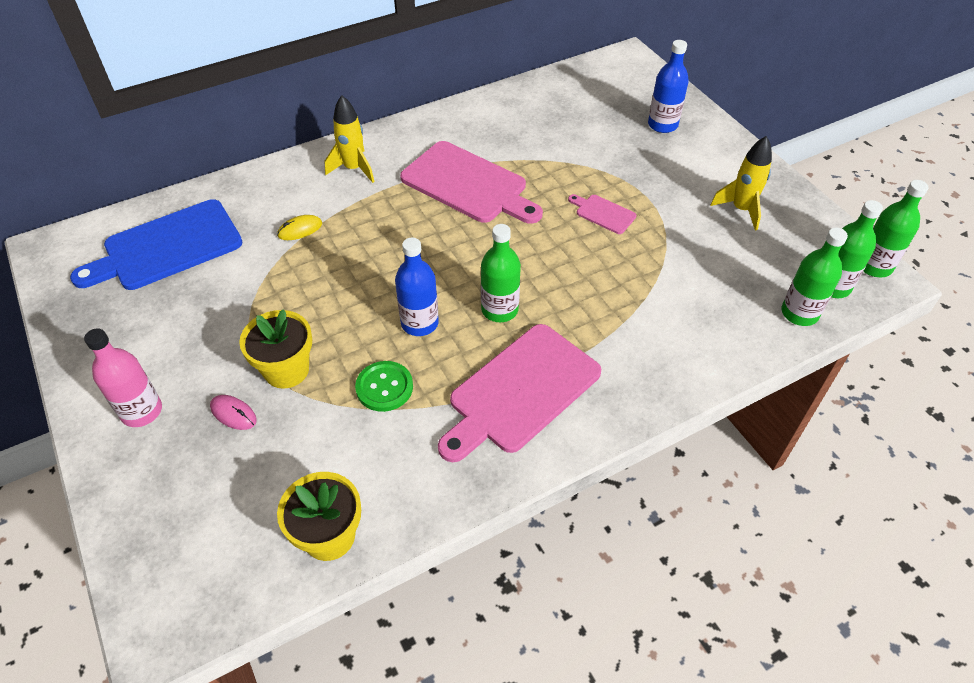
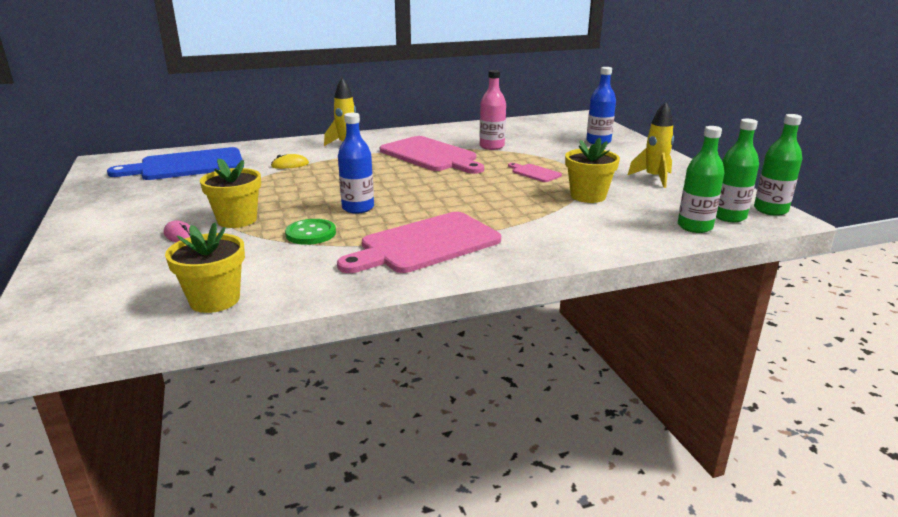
camera: 10 degrees right, 25 degrees down
pink bottle [84,328,162,427] -> pink bottle moved to [480,70,506,150]
green bottle [481,224,521,322] -> none
none -> yellow flower pot [565,138,620,203]

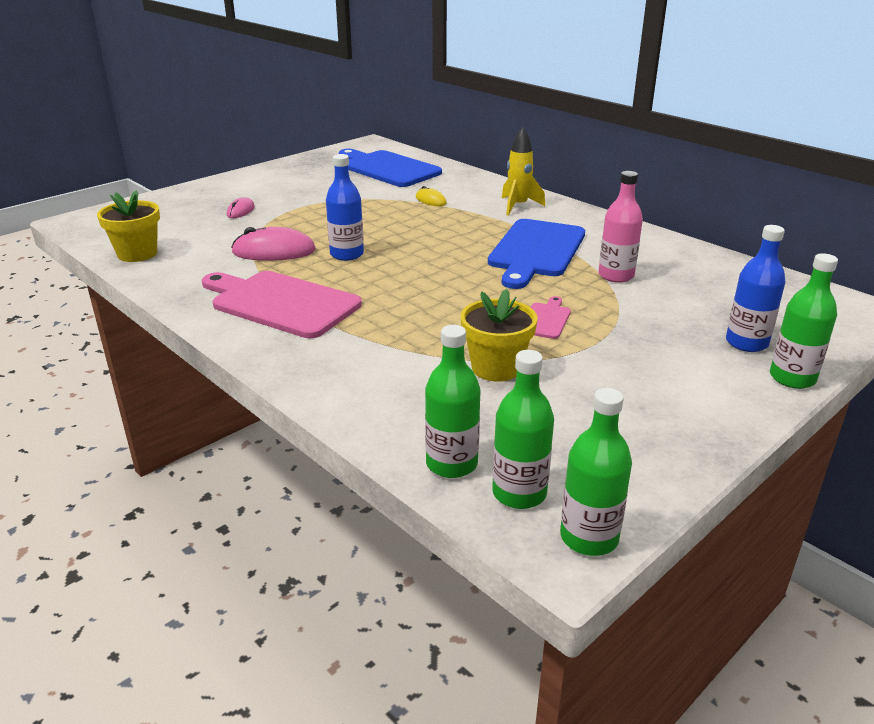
camera: 65 degrees right, 5 degrees up
yellow flower pot [200,159,261,228] -> none
green button [285,219,336,245] -> pink mouse [231,227,316,261]
pink cutting board [380,136,484,174] -> blue cutting board [488,219,585,289]
yellow rocket [628,102,674,188] -> none
none -> green bottle [770,253,838,389]

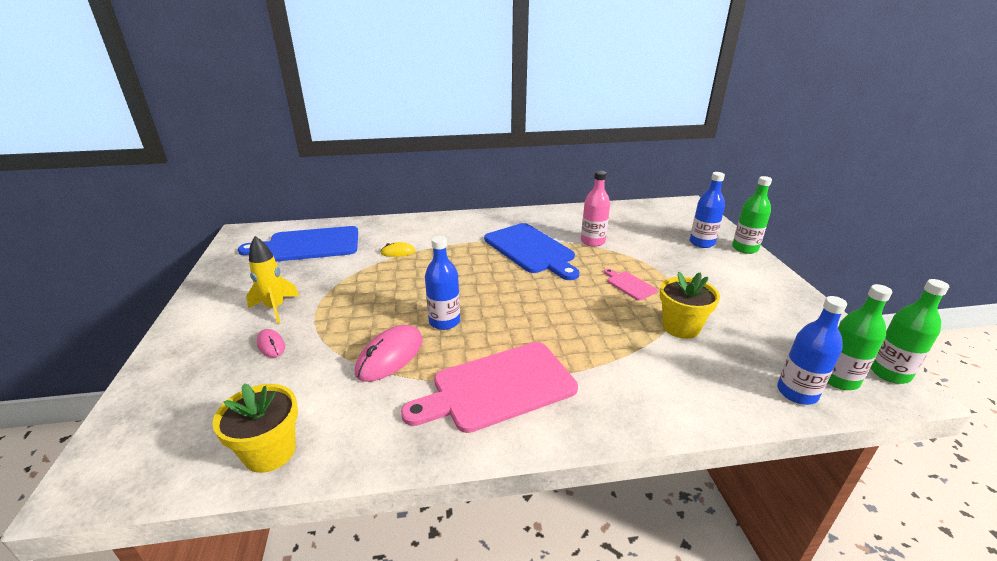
camera: 55 degrees left, 0 degrees up
green bottle [425,325,480,478] -> blue bottle [777,296,847,405]
yellow rocket [502,127,545,216] -> yellow rocket moved to [246,236,299,324]

